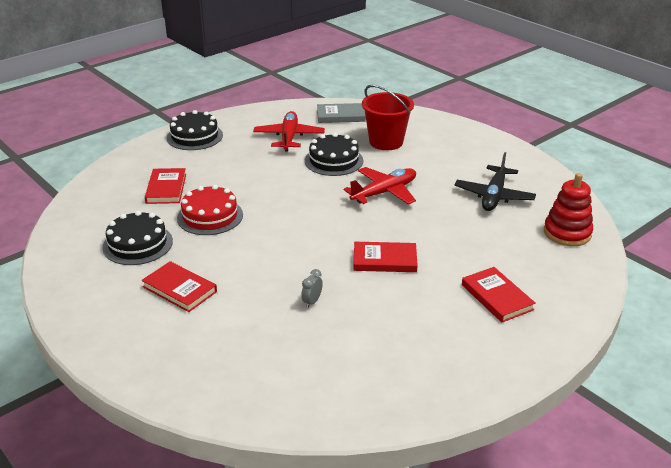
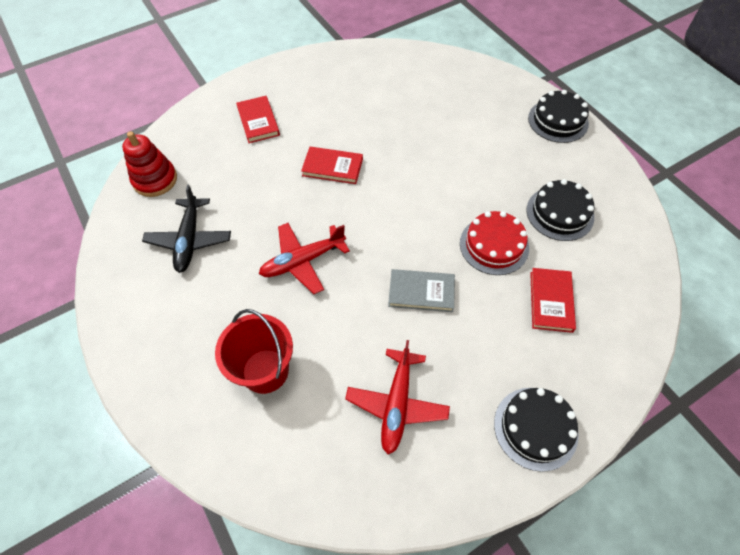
camera: 170 degrees left, 25 degrees up
red book [141,261,217,312] -> none
grey clock [301,269,323,308] -> none
black cake [305,133,363,176] -> black cake moved to [528,90,589,143]
grey book [317,103,366,123] -> grey book moved to [388,269,455,312]
black plane [454,152,536,211] -> black plane turned 150 degrees clockwise [142,185,231,273]

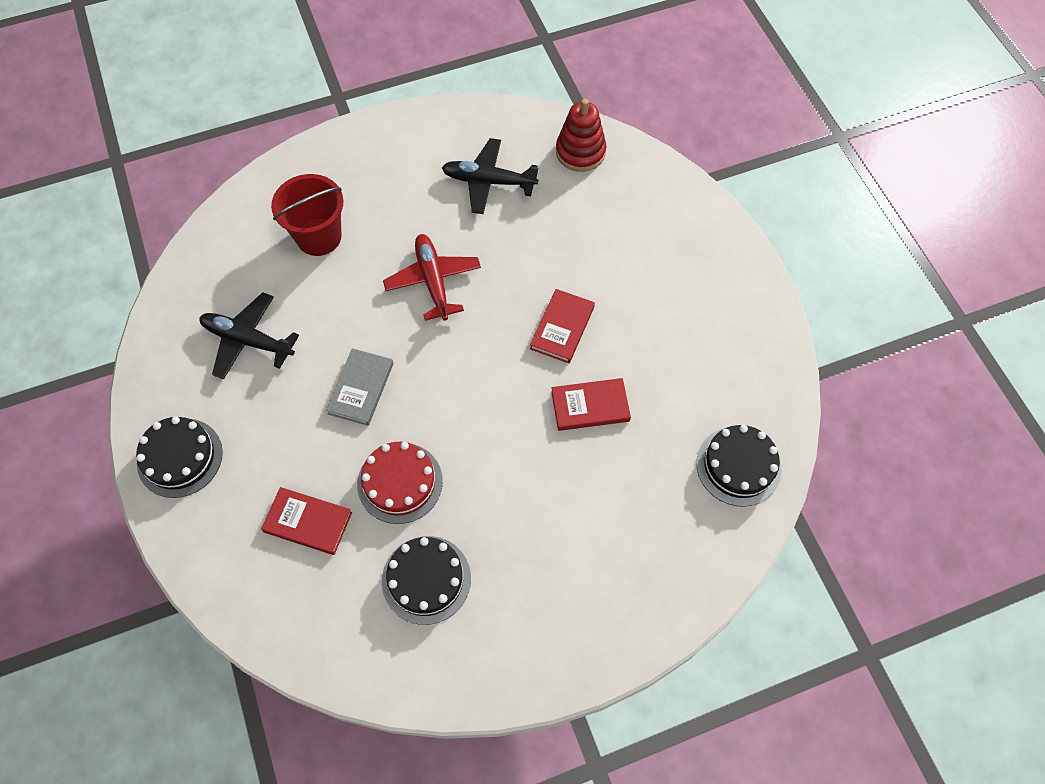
camera: 100 degrees right, 5 degrees up
red book [236,96,280,143] -> red book moved to [551,378,631,431]
red plane [345,340,450,455] -> black plane [199,292,299,379]
black cake [528,90,589,143] -> black cake moved to [696,425,782,507]

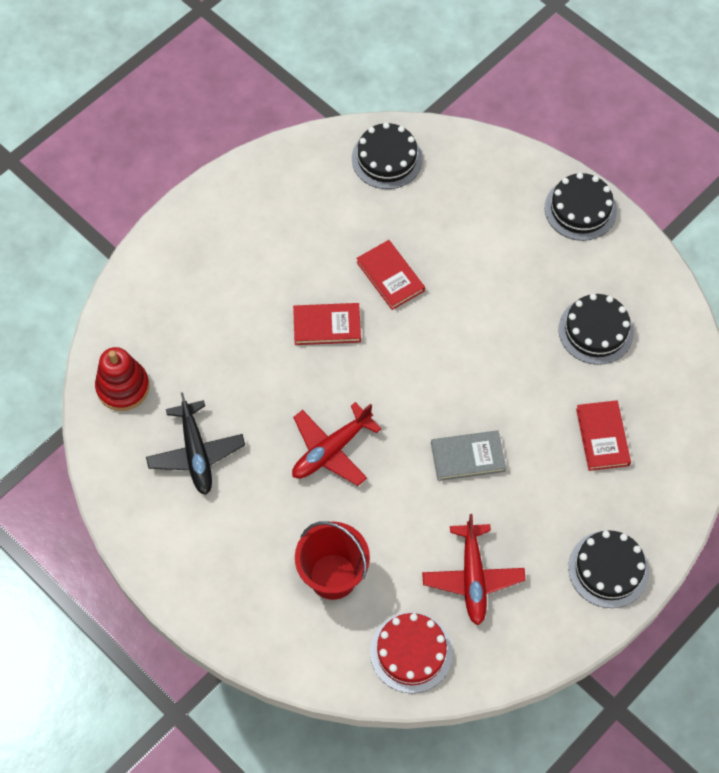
camera: 115 degrees left, 0 degrees up
black plane [199,292,299,379] -> red plane [422,514,526,625]
red cake [357,442,443,524] -> red cake moved to [370,612,453,693]
none -> black cake [545,173,617,241]

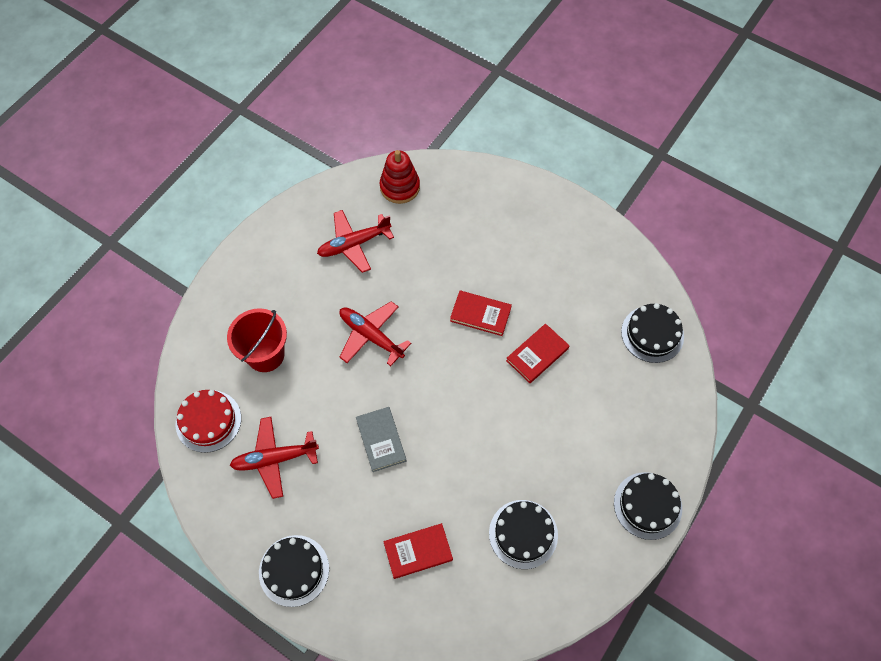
camera: 80 degrees right, 0 degrees up
black plane [146,392,245,495] -> red plane [317,210,394,273]
red book [293,303,361,345] -> red book turned 60 degrees counterclockwise [450,290,512,336]

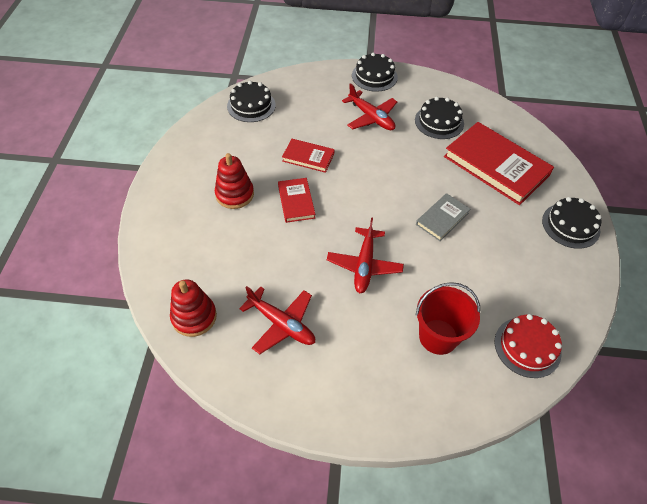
camera: 120 degrees left, 10 degrees down
red plane [230,417,319,499] -> red plane moved to [342,83,397,130]
red book [383,523,453,579] -> red book [444,122,554,205], size x1.97
none -> red stacking toy [215,153,254,209]

